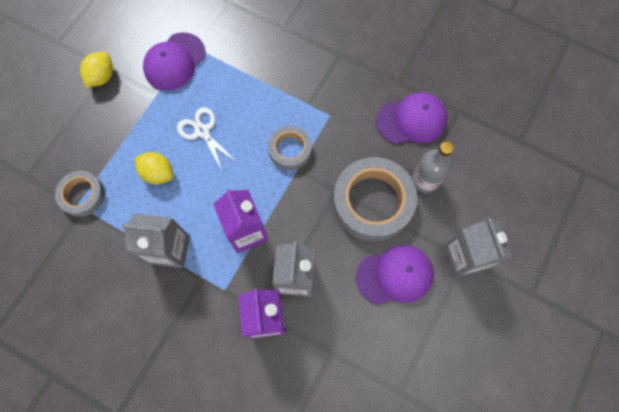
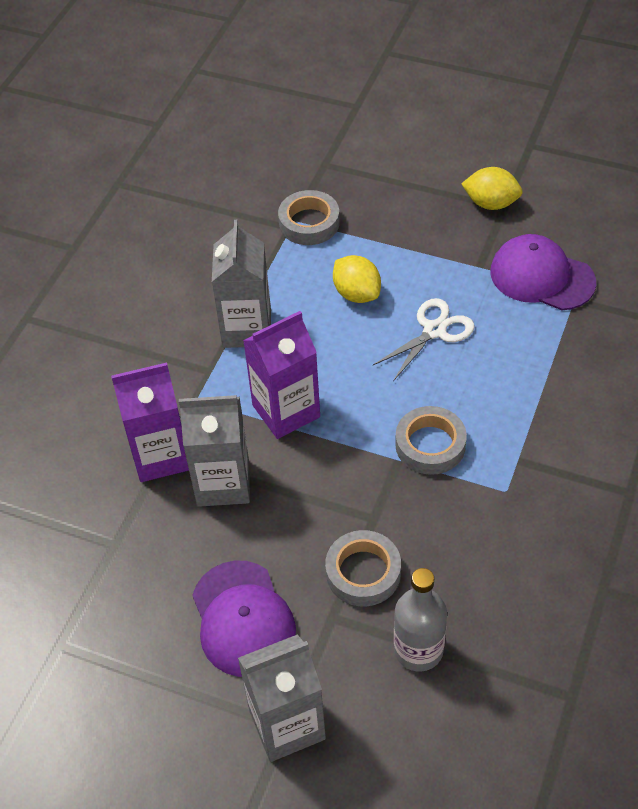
camera: 85 degrees right, 20 degrees down
yellow lemon [135,152,173,184] -> yellow lemon turned 60 degrees counterclockwise [333,255,381,303]
grey tape [333,157,417,241] -> grey tape [325,530,401,606], size x0.55
purple cap [376,92,447,144] -> none

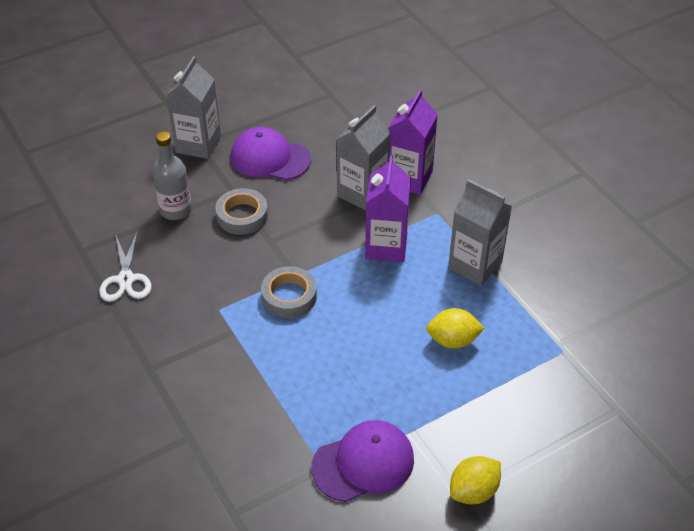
camera: 125 degrees right, 5 degrees down
grey tape [278,190,340,245] -> none
white scissors [373,298,475,381] -> white scissors moved to [99,233,152,302]

